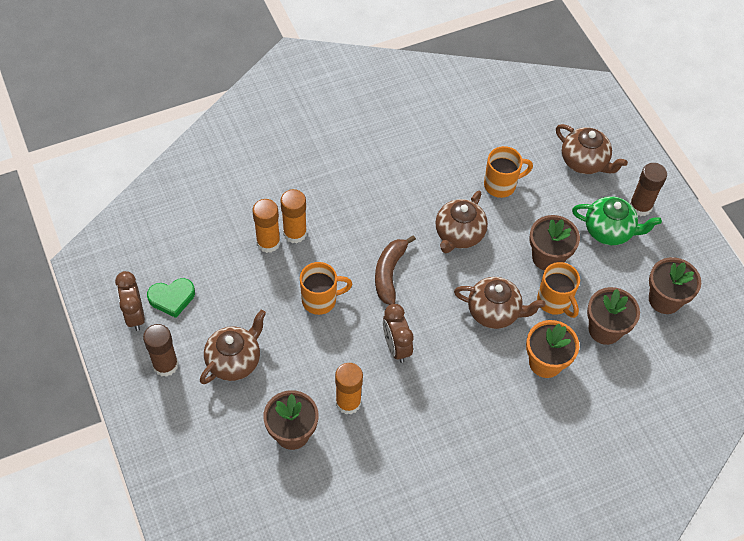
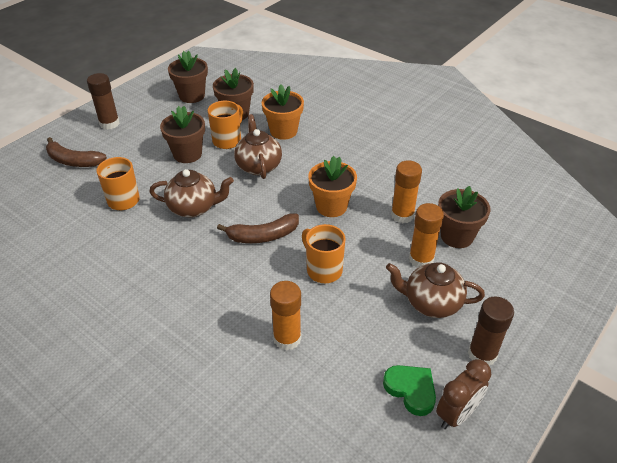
camera: 115 degrees left, 15 degrees down
orange glue stick [280,189,307,243] -> orange glue stick moved to [409,203,444,268]
brown clock [383,304,414,363] -> orange flower pot [308,156,357,217]
brown teapot [556,124,628,174] -> brown banana [46,137,107,167]
green teapot [572,196,662,245] -> none

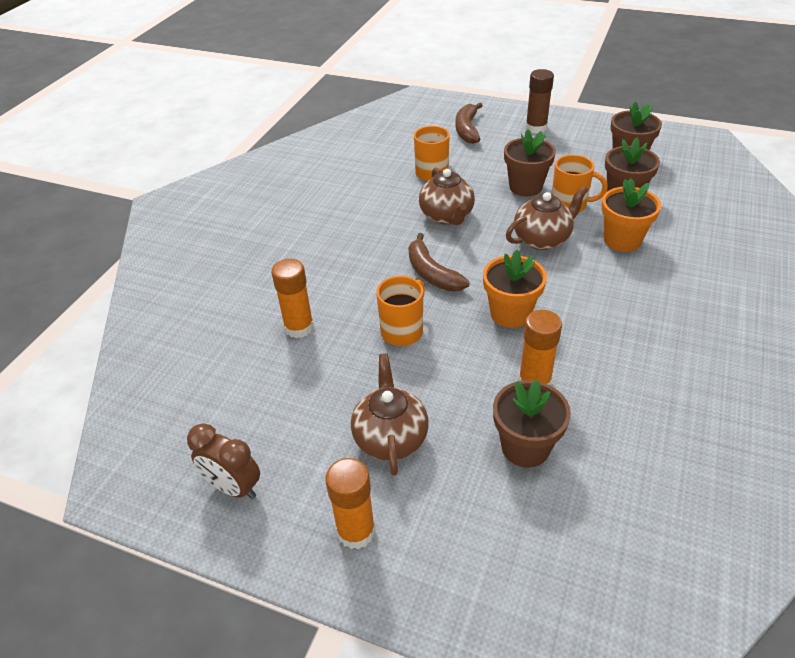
camera: 75 degrees right, 0 degrees up
green heart [383,365,436,416] -> none
orange glue stick [409,203,444,268] -> orange glue stick moved to [325,458,375,549]
brown glue stick [468,296,514,366] -> none

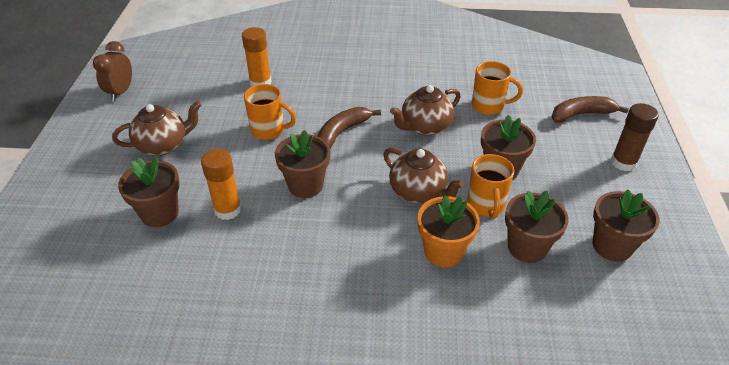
camera: 70 degrees right, 0 degrees up
orange glue stick [325,458,375,549] -> none
orange flower pot [483,250,547,328] -> brown flower pot [275,130,330,198]

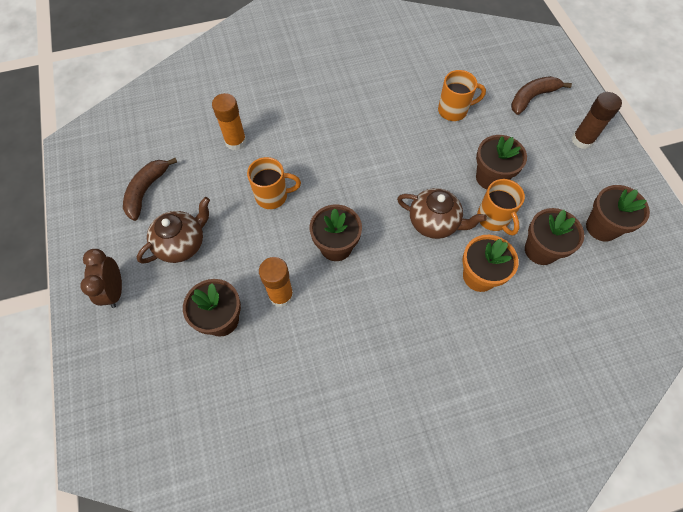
camera: 20 degrees left, 20 degrees up
brown clock [93,41,132,101] -> brown clock moved to [81,249,122,308]
brown banana [318,107,381,148] -> brown banana moved to [123,158,177,221]
brown teapot [390,85,460,136] -> none

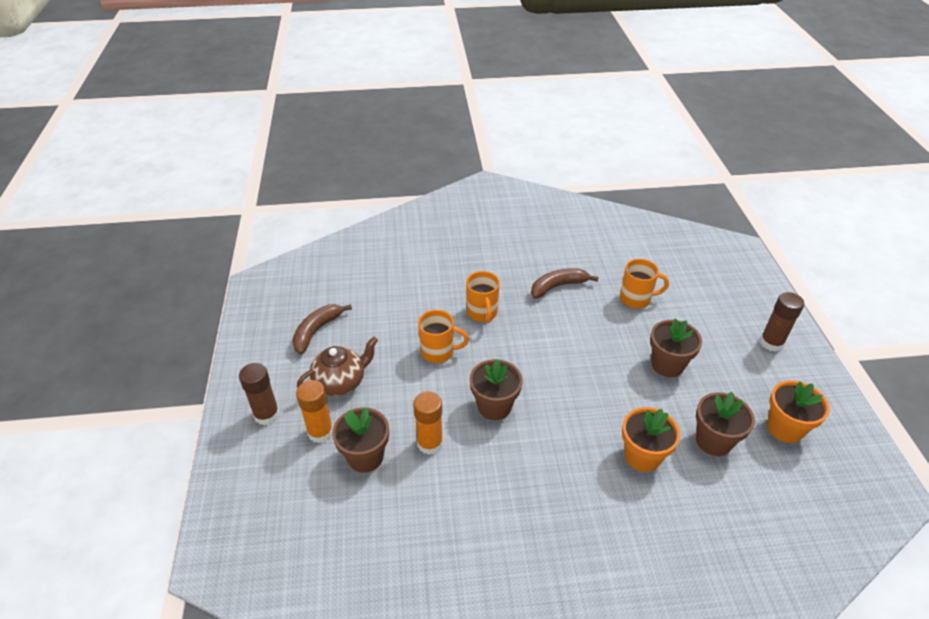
camera: 10 degrees right, 20 degrees down
brown clock [81,249,122,308] -> brown glue stick [239,363,280,425]
orange glue stick [212,93,247,151] -> orange glue stick moved to [296,380,333,443]
brown teapot [397,188,487,239] -> none
orange mug [477,179,525,236] -> orange mug moved to [466,271,500,323]
brown banana [511,76,572,115] -> brown banana moved to [531,268,599,298]
brown flower pot [586,185,650,242] -> orange flower pot [767,380,830,443]

